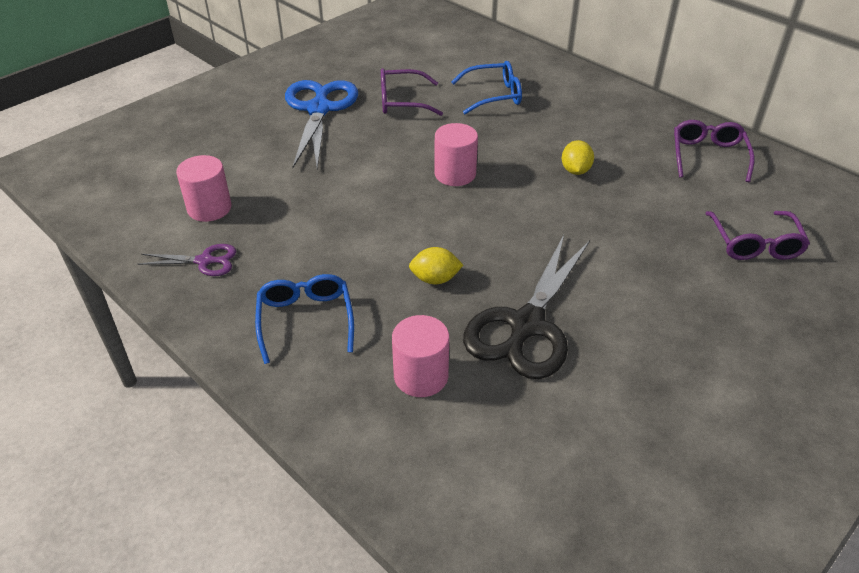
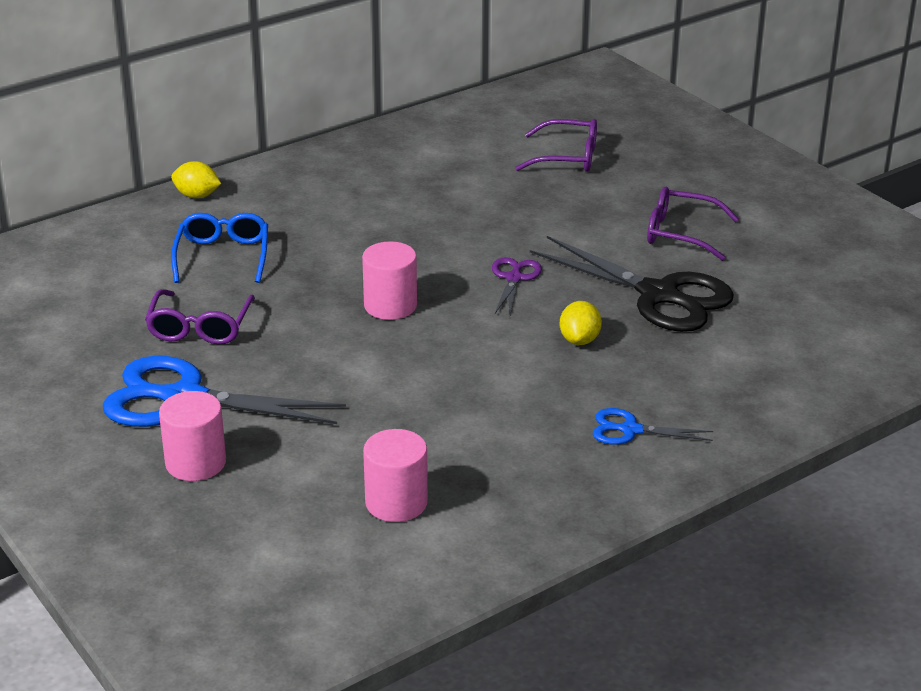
camera: 80 degrees left, 10 degrees down
purple scissors [138,244,236,276] -> purple scissors moved to [492,257,542,315]
blue glasses [255,274,354,364] -> blue scissors [593,408,713,445]
pink cylinder [392,315,449,397] -> pink cylinder moved to [159,391,226,481]
yellow lemon [562,140,594,175] -> yellow lemon moved to [171,161,221,198]
purple glasses [674,120,755,182] -> purple glasses moved to [647,187,739,261]

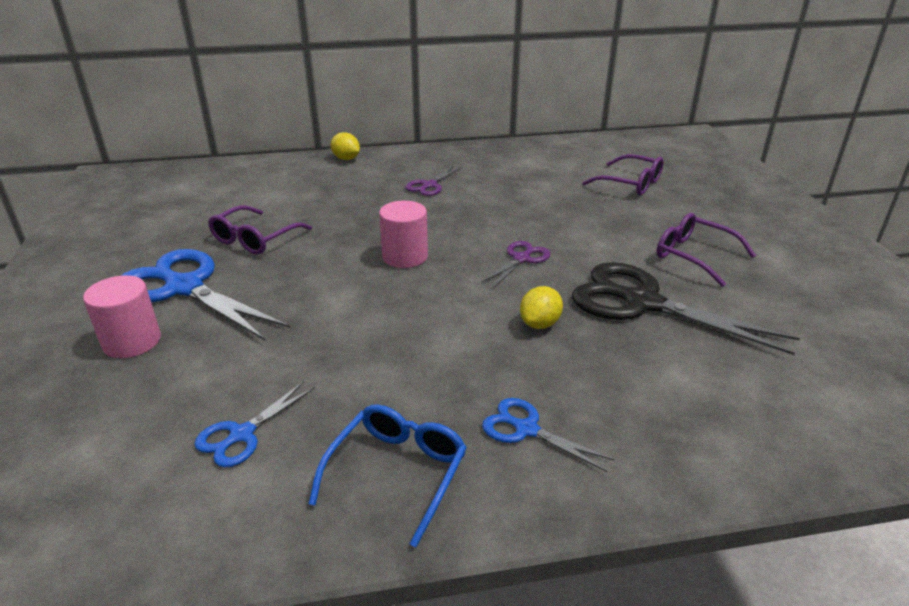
camera: 25 degrees right, 0 degrees up
blue glasses [171,213,268,283] -> blue glasses moved to [309,404,467,548]
pink cylinder [363,429,428,522] -> blue scissors [194,381,315,468]
black scissors [530,236,734,332] -> black scissors turned 150 degrees clockwise [572,262,800,355]
none -> purple scissors [405,165,462,196]

